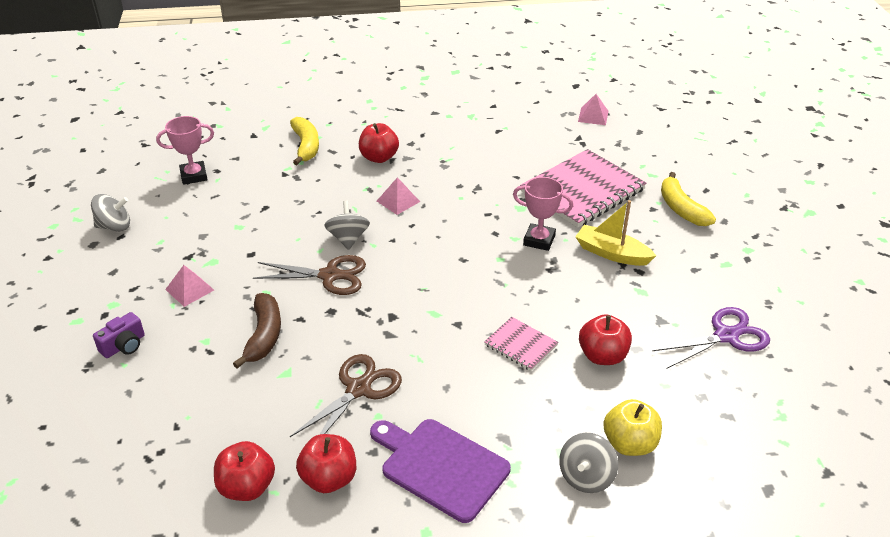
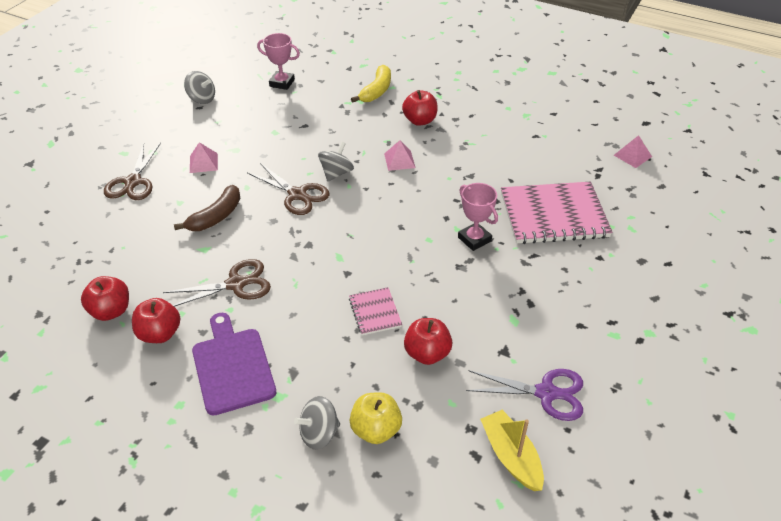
camera: 35 degrees right, 5 degrees up
purple camera [93,312,145,358] -> brown scissors [104,143,161,200]
yellow boat [575,200,656,266] -> yellow boat moved to [480,410,544,491]
yellow banana [661,172,716,226] -> none

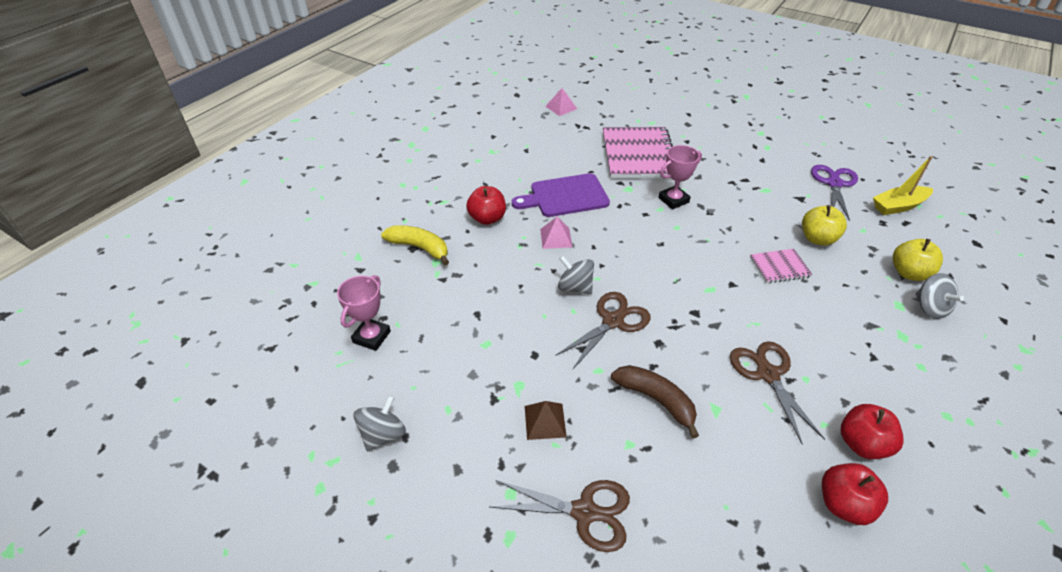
camera: 85 degrees left, 0 degrees up
pink pyramid [190,142,218,173] -> brown pyramid [525,401,567,440]
purple cutting board [192,313,276,416] -> purple cutting board moved to [512,173,610,217]
red apple [404,318,452,365] -> yellow apple [802,205,847,246]

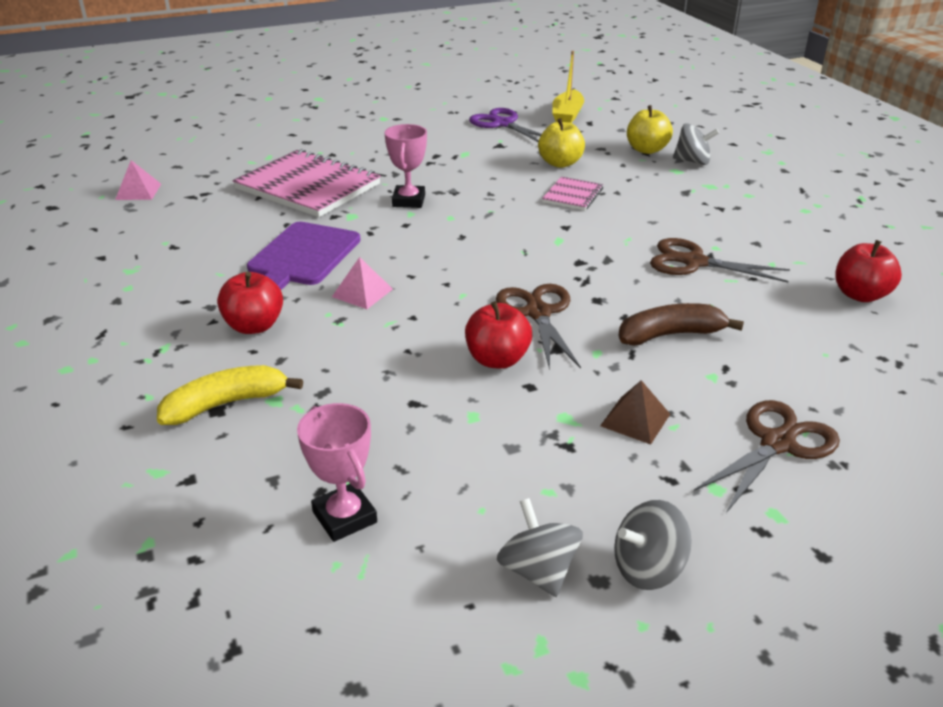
camera: 55 degrees left, 10 degrees down
grey spinning top [558,255,594,294] -> grey spinning top moved to [614,500,692,590]
red apple [841,404,904,459] -> red apple moved to [465,301,532,369]

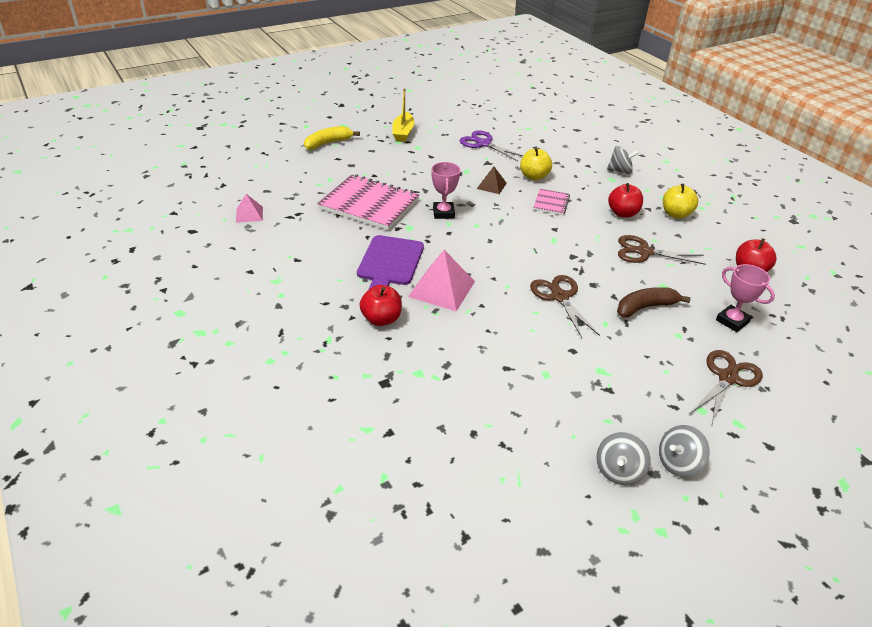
camera: 10 degrees left, 5 degrees up
yellow banana [157,365,303,425] -> yellow banana moved to [304,126,360,150]
pink trophy [297,403,377,542] -> pink trophy moved to [716,264,775,332]
pink pyramid [332,257,393,309] -> pink pyramid [408,250,475,311], size x1.77
red apple [465,301,532,369] -> red apple moved to [608,183,643,218]
grey spinning top [497,498,583,597] -> grey spinning top turned 120 degrees counterclockwise [597,432,651,485]
yellow boat [552,51,584,123] -> yellow boat moved to [392,88,415,142]
brown pyramid [600,380,670,445] -> brown pyramid moved to [477,166,507,194]
yellow apple [627,105,673,154] -> yellow apple moved to [663,184,698,219]

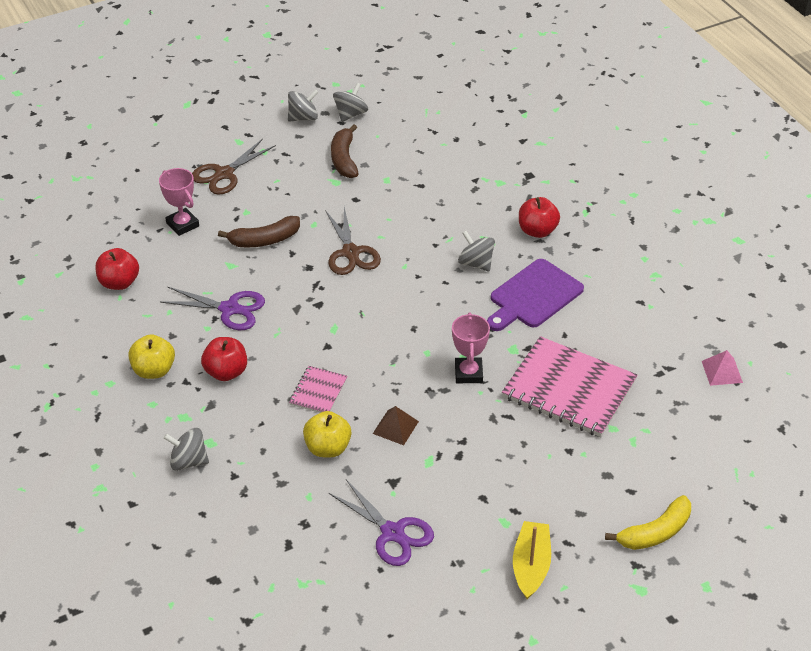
camera: 175 degrees left, 5 degrees up
purple cutting board [357,235,424,289] -> purple cutting board turned 150 degrees counterclockwise [487,259,584,331]
pink pyramid [408,250,475,311] -> grey spinning top [458,231,495,271]
brown scissors [618,235,706,265] -> purple scissors [160,287,265,330]
none -> brown banana [331,124,358,178]

